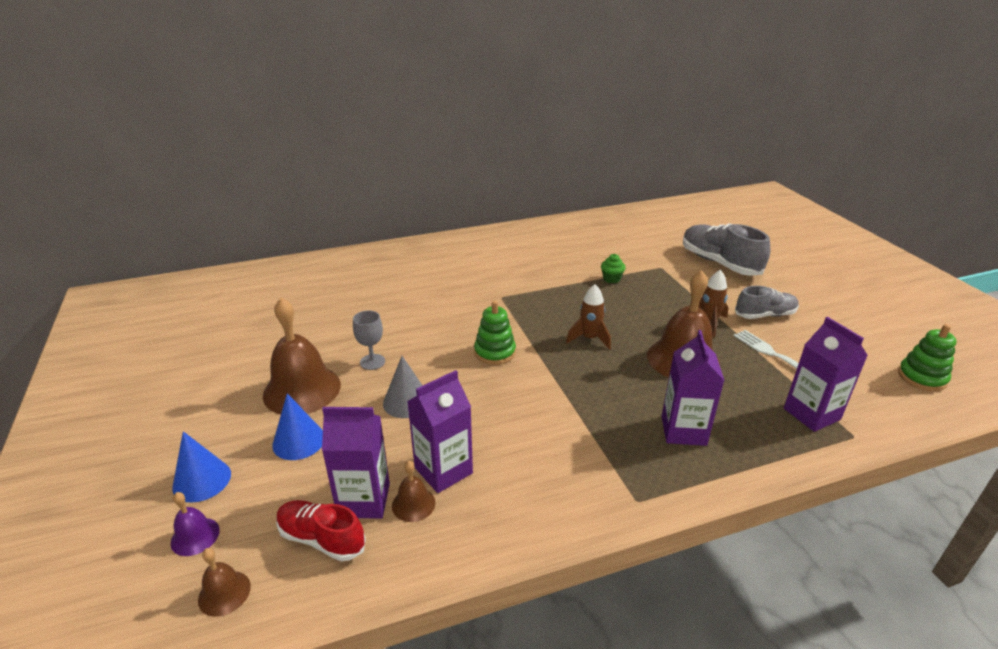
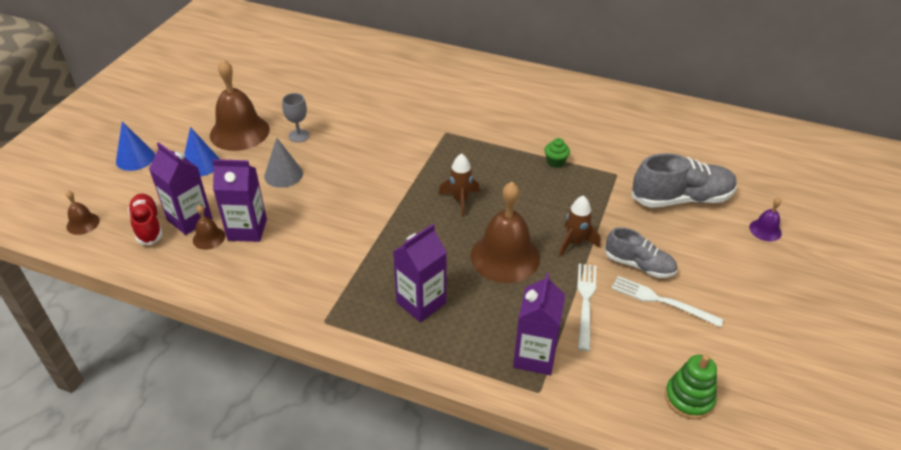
camera: 40 degrees right, 10 degrees up
purple bell [171,492,220,556] -> purple bell moved to [749,197,782,241]
green stacking toy [474,301,516,365] -> none
grey shoe [683,223,770,276] -> grey shoe turned 75 degrees clockwise [631,153,737,208]
none -> white fork [611,276,724,327]

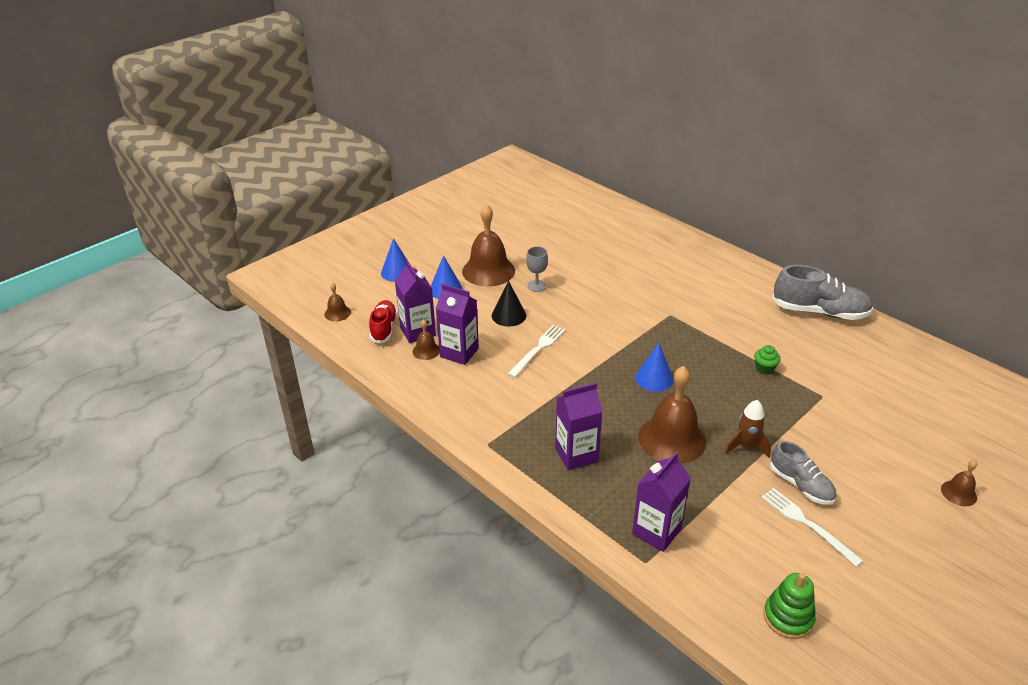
camera: 25 degrees right, 5 degrees down
grey cone [264,138,303,188] -> black cone [492,281,526,326]
brown rocket [438,153,480,217] -> blue cone [635,343,674,392]
white fork [577,264,596,351] -> white fork moved to [508,325,566,378]
grey shoe [631,153,737,208] -> grey shoe moved to [772,265,873,320]
purple bell [749,197,782,241] -> brown bell [941,460,977,506]

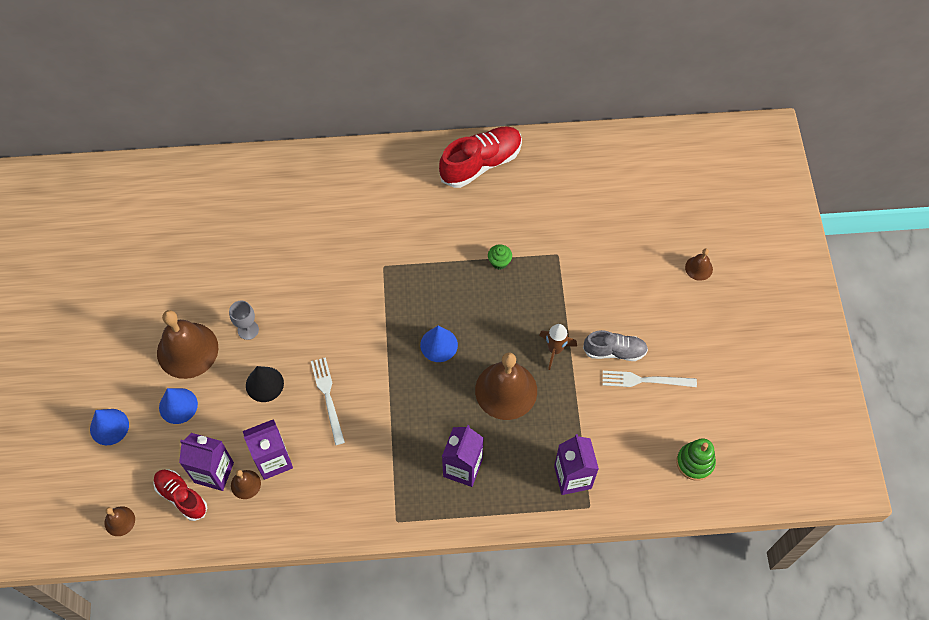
camera: 50 degrees left, 25 degrees up
grey shoe [772,265,873,320] -> red shoe [439,126,522,188]

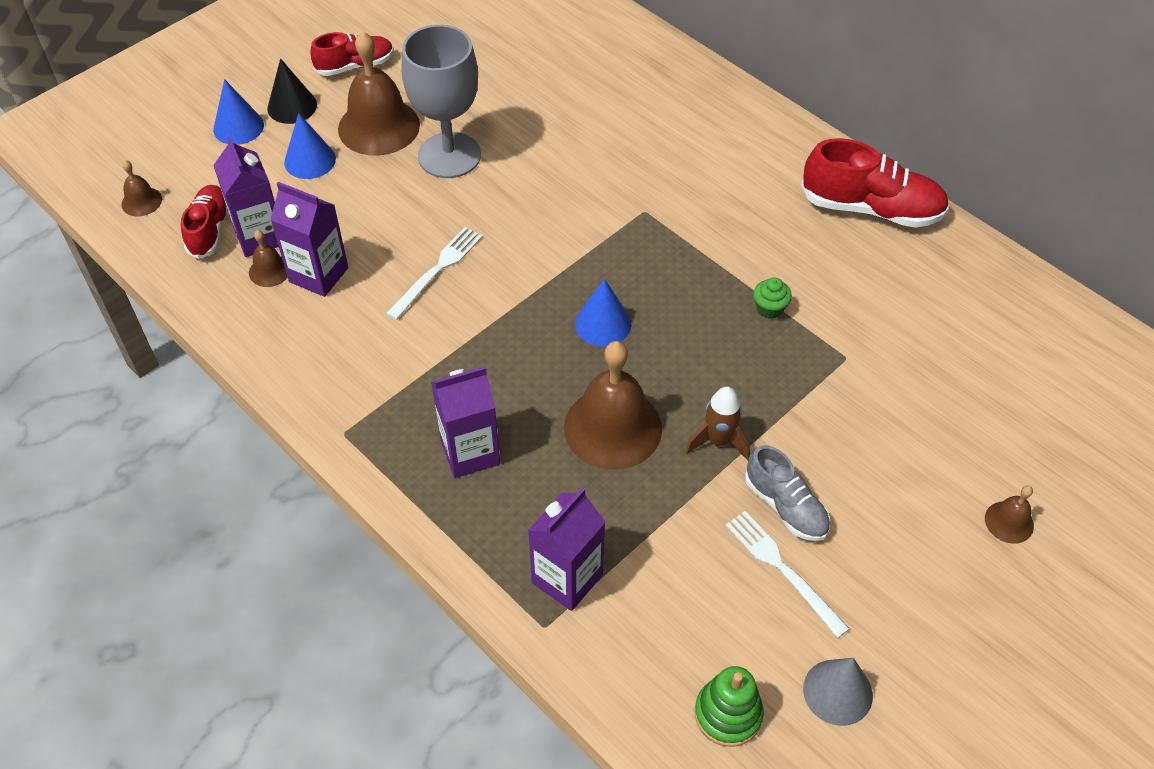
camera: 50 degrees right, 10 degrees down
grey goblet [229,301,259,340] -> grey goblet [402,25,481,178], size x2.17
black cone [246,366,284,402] -> black cone moved to [267,58,317,124]
none -> red shoe [310,32,394,76]
none -> grey cone [803,658,873,726]

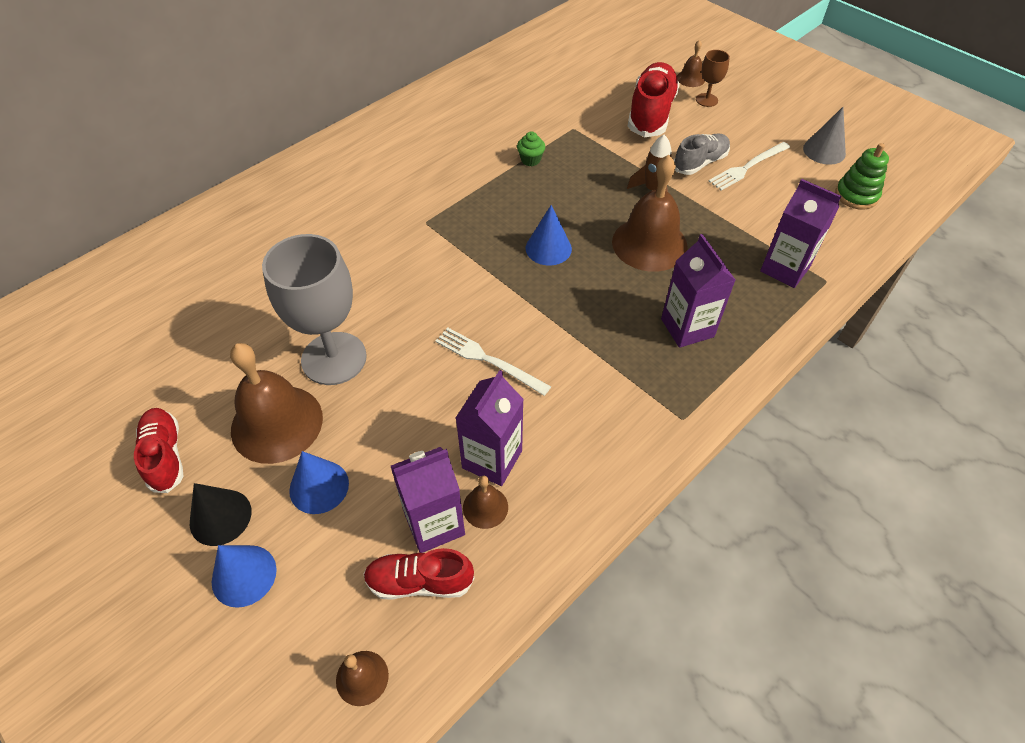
camera: 90 degrees left, 0 degrees up
red shoe [801,138,949,228] -> red shoe moved to [628,62,680,137]
none -> brown goblet [696,50,730,107]

